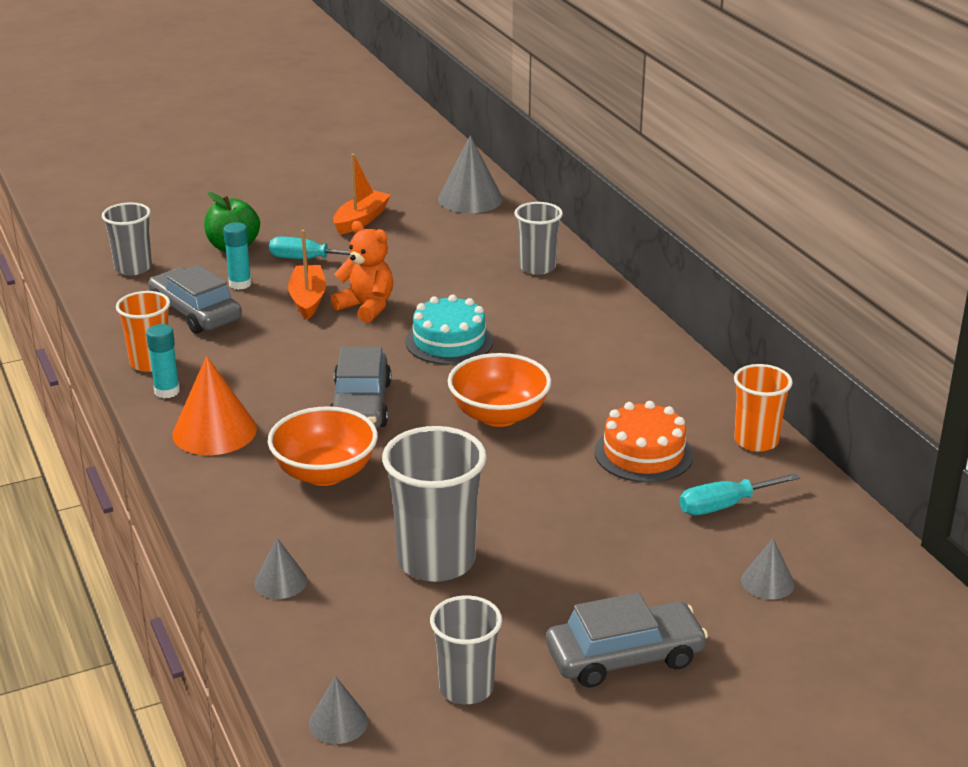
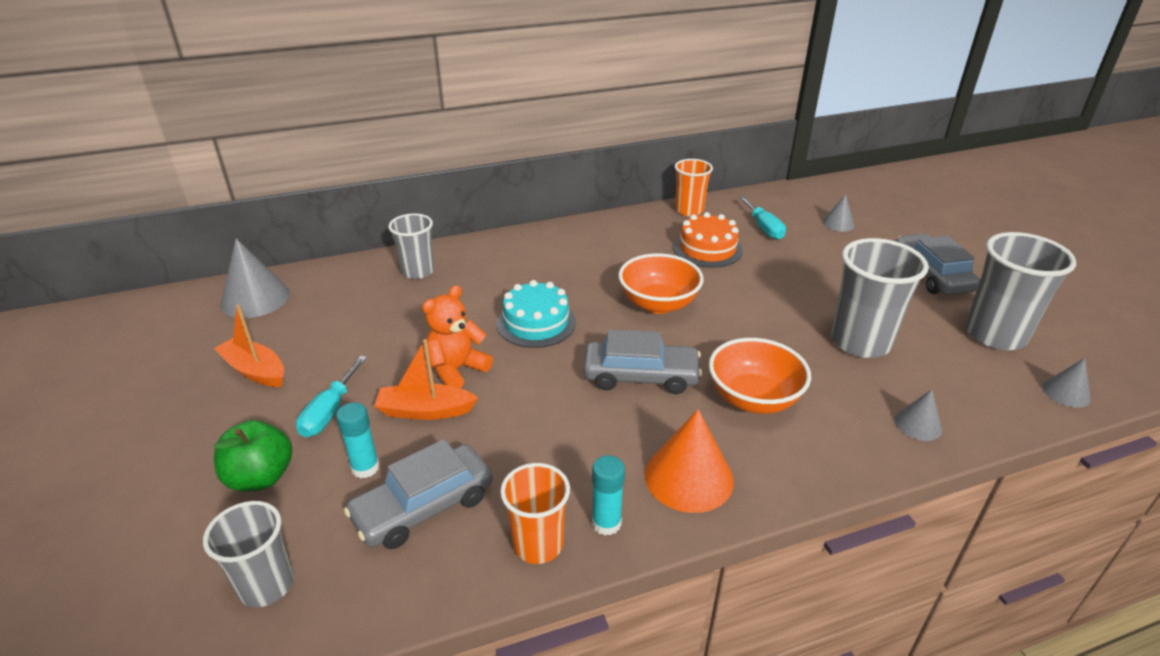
camera: 85 degrees left, 5 degrees up
grey cup [430,595,502,704] -> grey cup [965,232,1076,350], size x1.58

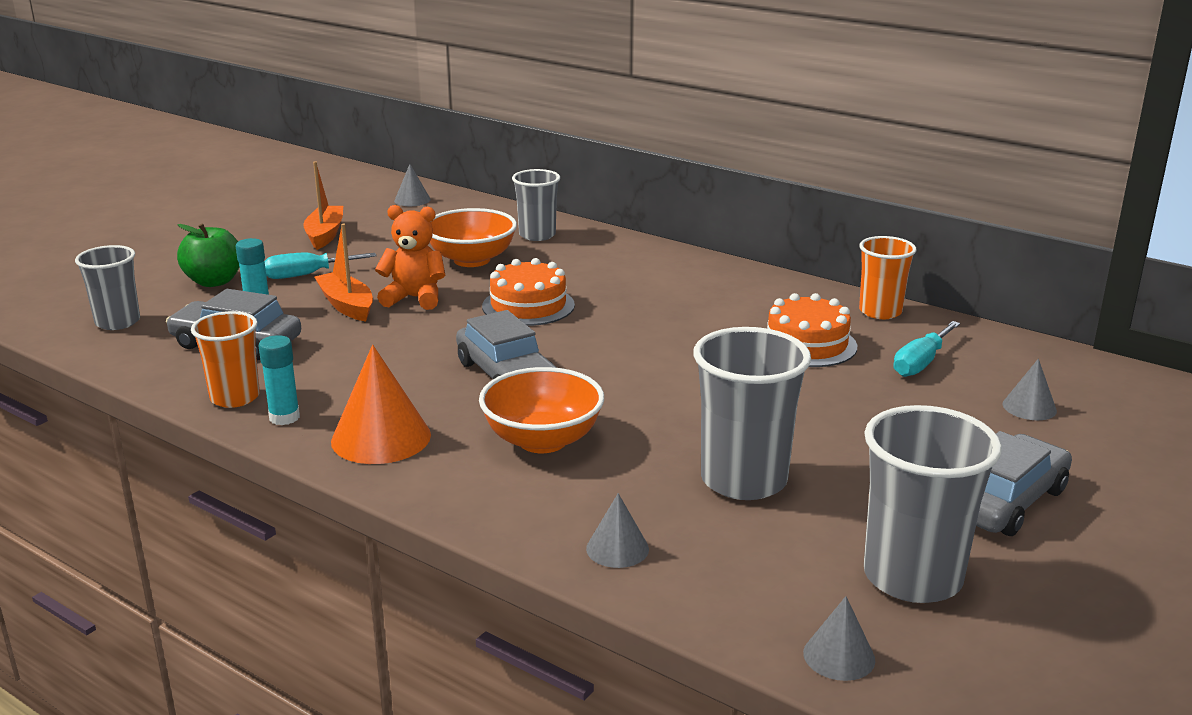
camera: 55 degrees right, 10 degrees down
grey cone [220,238,290,318] -> grey cone [394,164,431,206], size x0.55
turquoise cake [497,280,576,348] -> orange cake [482,258,575,326]
orange bowl [618,253,704,314] -> orange bowl moved to [430,208,517,267]

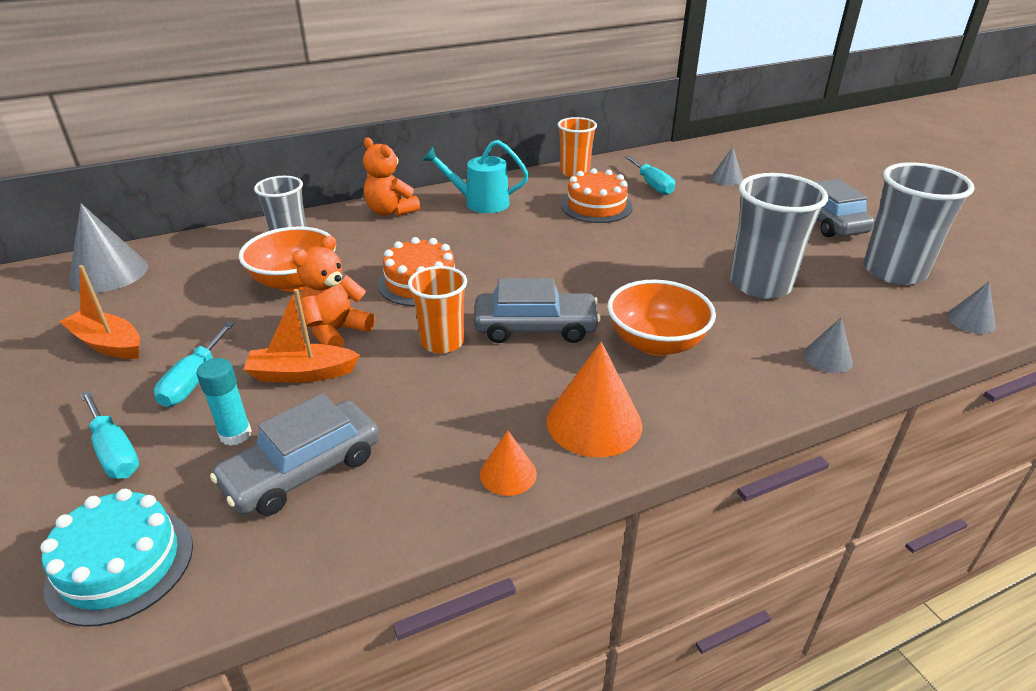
camera: 60 degrees left, 10 degrees up
grey cup [75,245,140,330] -> turquoise cake [40,489,193,627]
green apple [177,223,239,287] -> turquoise screwdriver [80,390,139,479]
orange cup [191,311,260,408] -> orange cup moved to [408,266,467,353]
turquoise glue stick [259,335,300,425] -> orange cone [480,430,537,496]
grey cone [394,164,431,206] -> grey cone [69,203,148,293], size x1.82
none -> orange teddy bear [363,137,420,216]
none -> turquoise watering can [422,140,529,213]

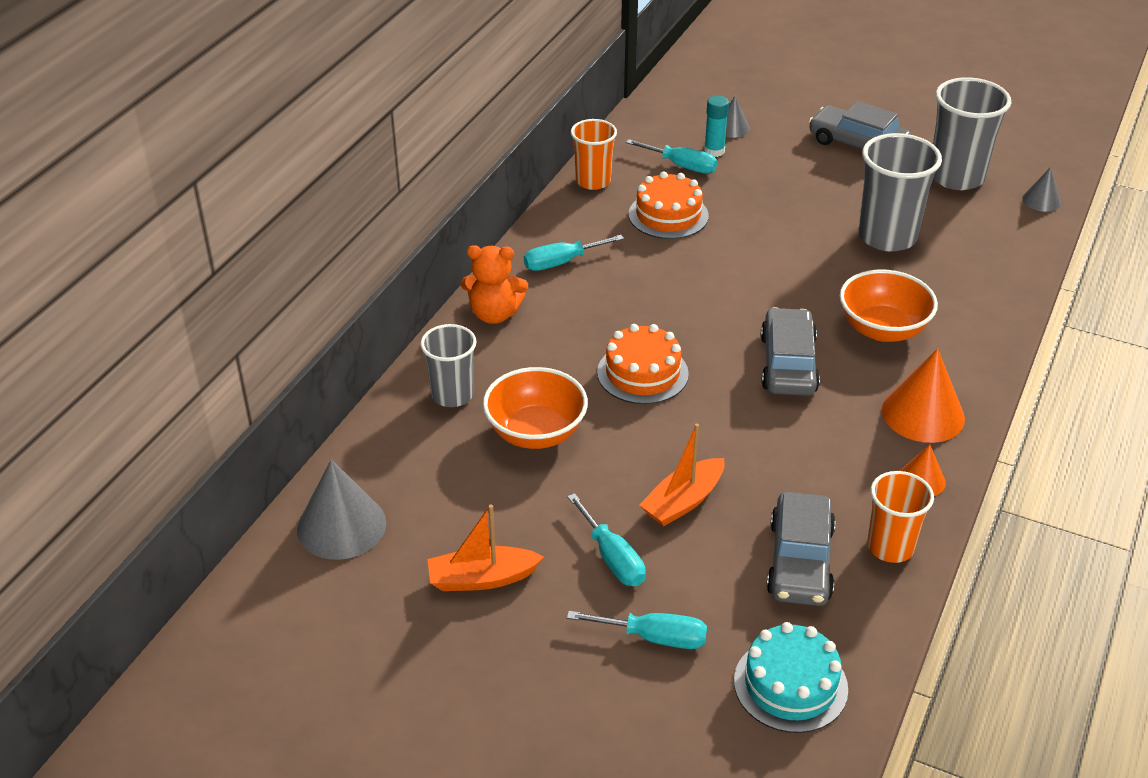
camera: 40 degrees left, 5 degrees up
turquoise glue stick [196,358,252,446] -> turquoise glue stick moved to [704,95,729,157]
orange teddy bear [292,236,375,347] -> none
orange cup [408,266,467,353] -> orange cup moved to [867,471,934,563]
turquoise watering can [422,140,529,213] -> turquoise screwdriver [524,235,624,271]
grey car [474,278,601,343] -> grey car turned 45 degrees counterclockwise [761,307,820,396]
grey cone [803,318,853,373] -> none

